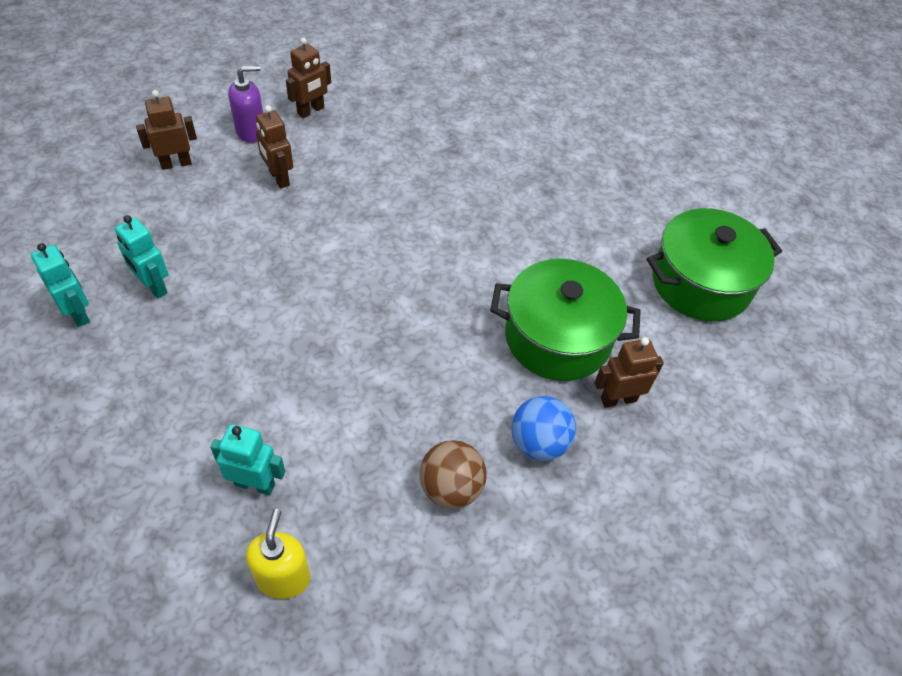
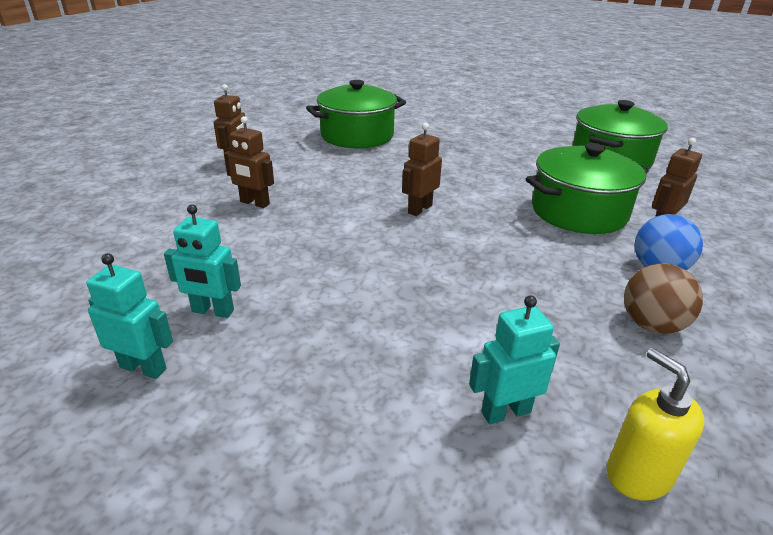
camera: 30 degrees left, 20 degrees down
brown robot [136,90,197,170] -> brown robot moved to [402,123,442,216]
purple soap dispenser [228,65,263,143] -> none
none -> green pot [306,80,406,148]

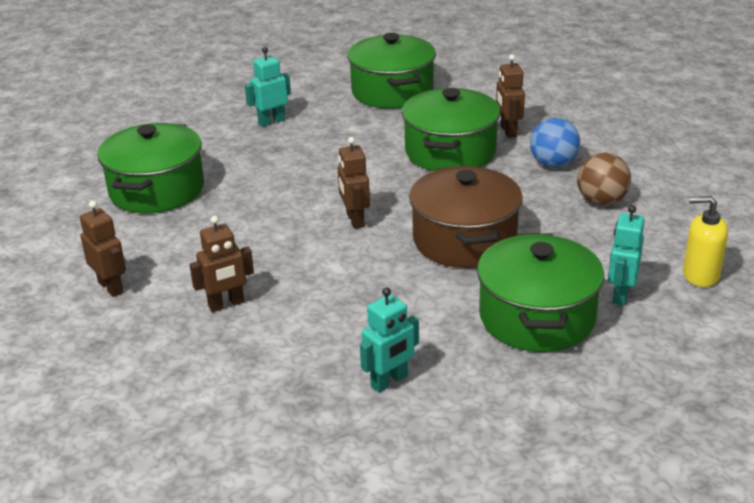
camera: 50 degrees left, 0 degrees up
turquoise robot [87,253,173,379] -> turquoise robot moved to [245,47,291,127]
none -> brown pot [409,165,523,268]
none -> green pot [477,233,604,352]

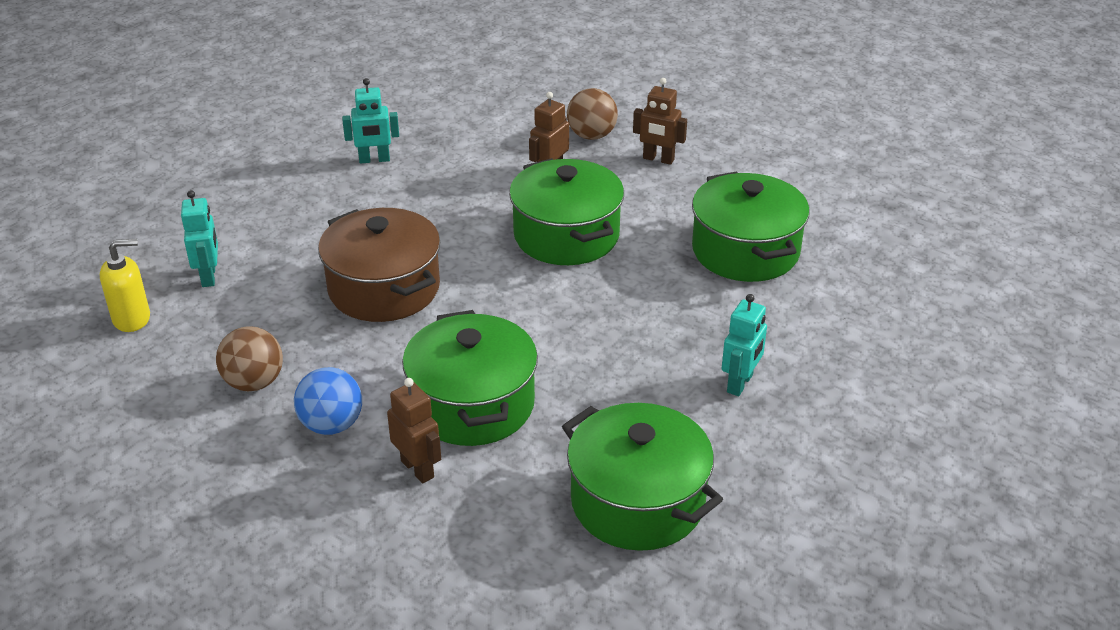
camera: 150 degrees right, 5 degrees up
brown robot [338,137,370,229] -> none
turquoise robot [360,287,419,393] -> turquoise robot turned 120 degrees counterclockwise [342,78,399,164]
green pot [477,233,604,352] -> green pot moved to [509,158,624,265]
none -> brown ball [567,88,618,140]

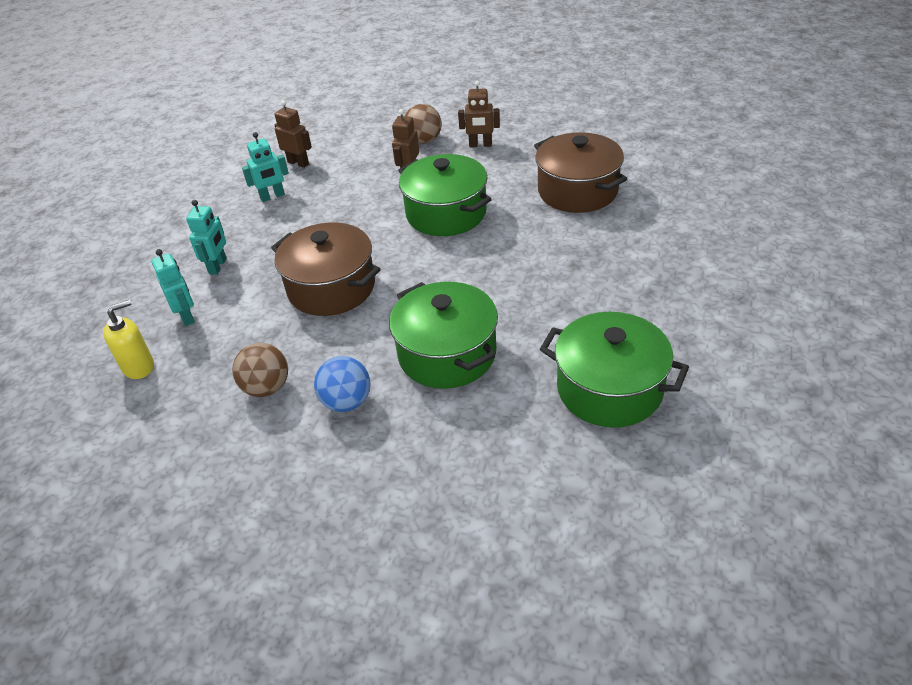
camera: 15 degrees left, 5 degrees up
brown robot [387,378,441,483] -> brown robot moved to [275,100,312,168]
green pot [692,172,810,282] -> brown pot [534,132,627,213]
turquoise robot [722,294,767,396] -> turquoise robot moved to [186,200,227,275]

